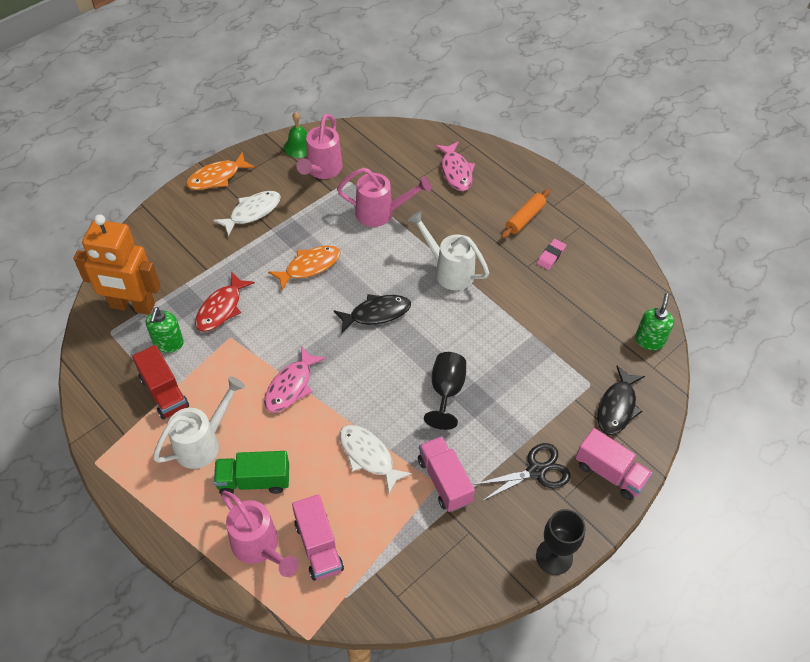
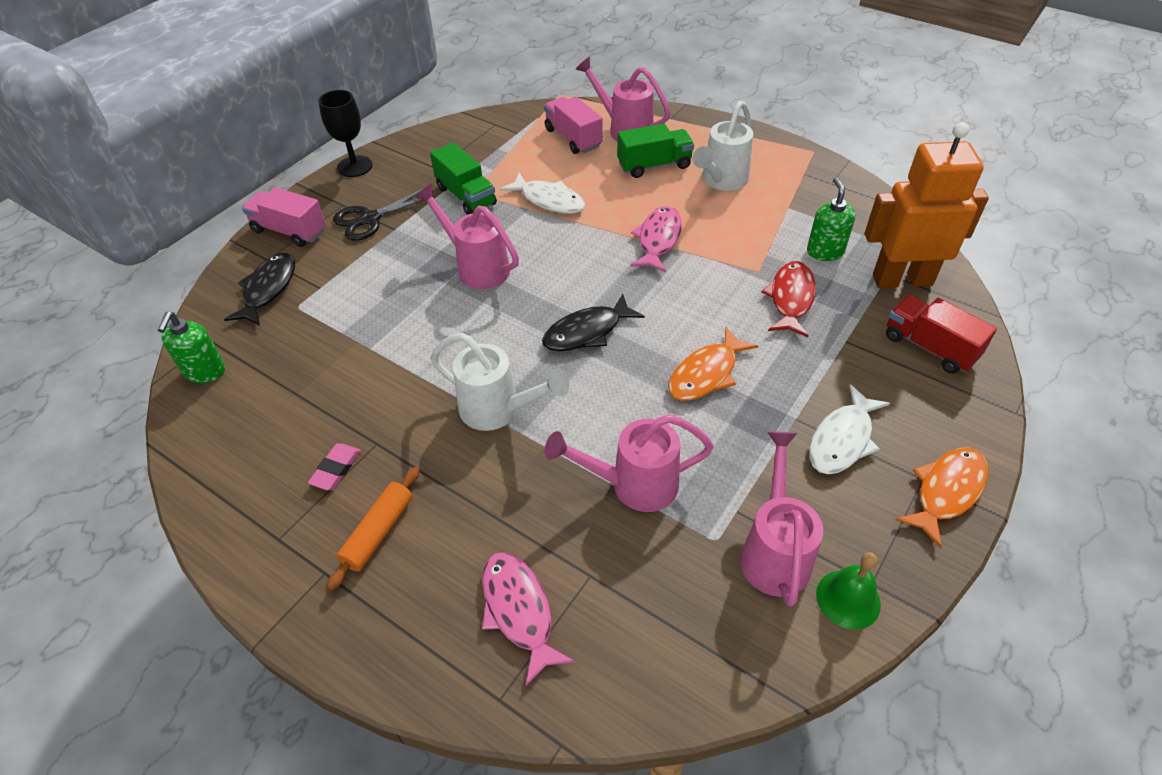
camera: 170 degrees right, 5 degrees down
red truck [132,345,189,419] -> red truck moved to [886,295,997,374]
pink truck [418,436,475,512] -> green truck [430,142,497,215]
black goblet [424,352,466,430] -> pink watering can [415,184,519,289]

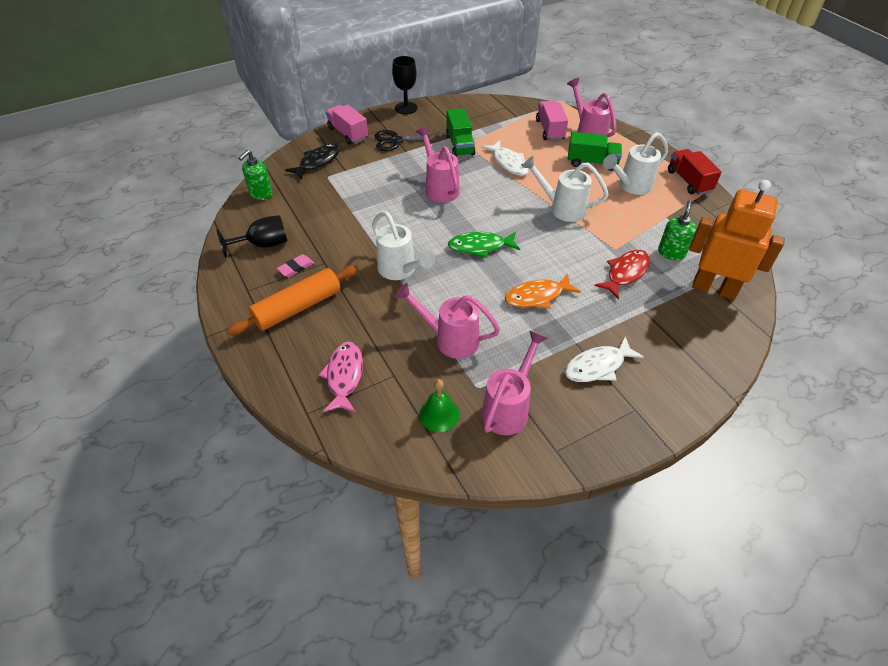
camera: 25 degrees right, 0 degrees up
orange rolling pin [327,467,419,591] -> orange rolling pin [227,265,359,335], size x1.60
black fish [542,294,644,351] -> green fish [448,232,520,258]
pink fish [630,206,682,272] -> white watering can [522,156,609,222]
green bell [816,552,881,630] -> green bell moved to [419,379,459,432]
red truck [886,295,997,374] -> red truck moved to [668,149,722,195]
orange fish [896,447,988,548] -> none
none -> black goblet [216,215,287,258]

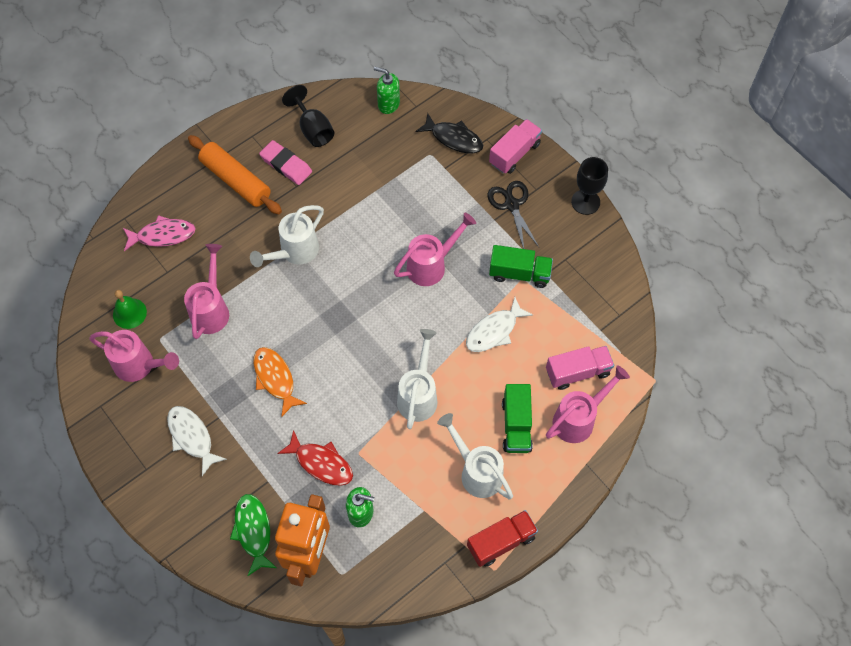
camera: 80 degrees right, 15 degrees up
pink eraser [277,254,314,277] -> pink eraser [259,140,312,185], size x1.56
green truck [446,108,476,157] -> green truck turned 150 degrees counterclockwise [489,245,553,288]
green fish [448,232,520,258] -> green fish moved to [230,494,277,576]

